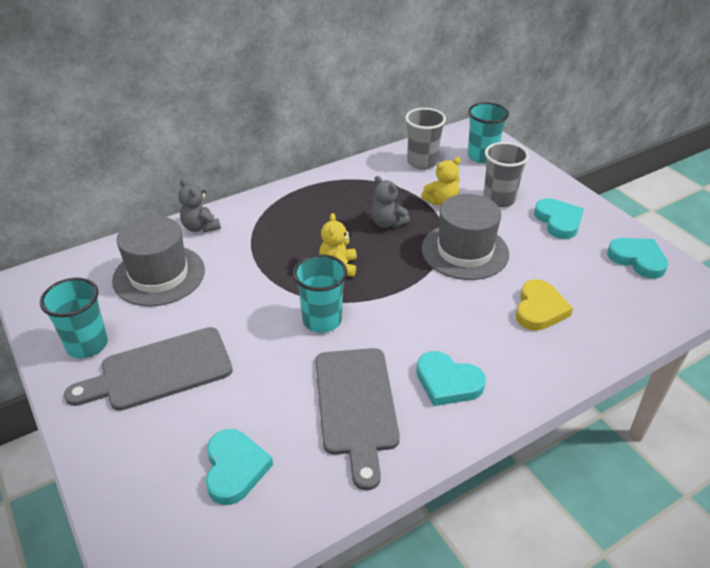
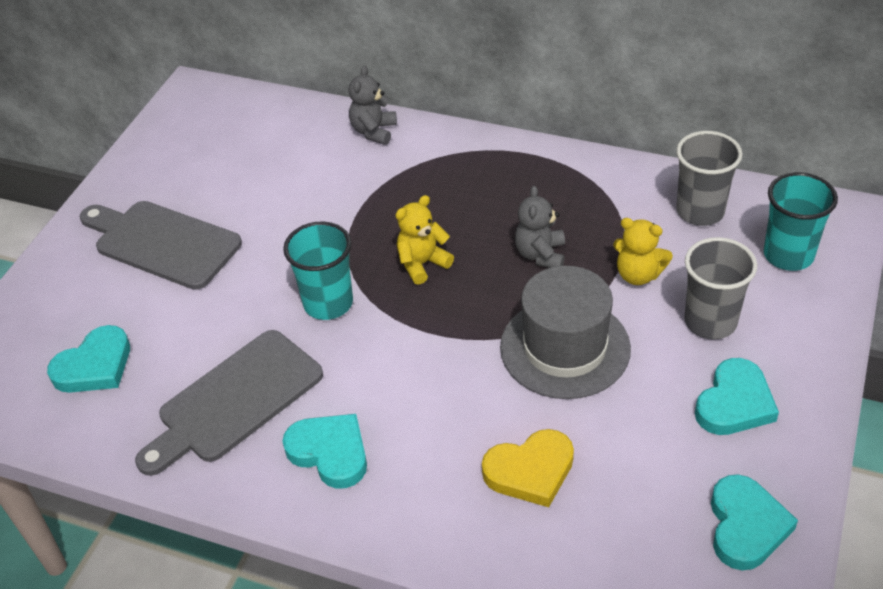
camera: 55 degrees right, 5 degrees up
turquoise cup [40,278,108,359] -> none
grey hat [112,216,205,306] -> none
turquoise heart [416,351,486,406] -> turquoise heart turned 135 degrees clockwise [282,414,367,488]

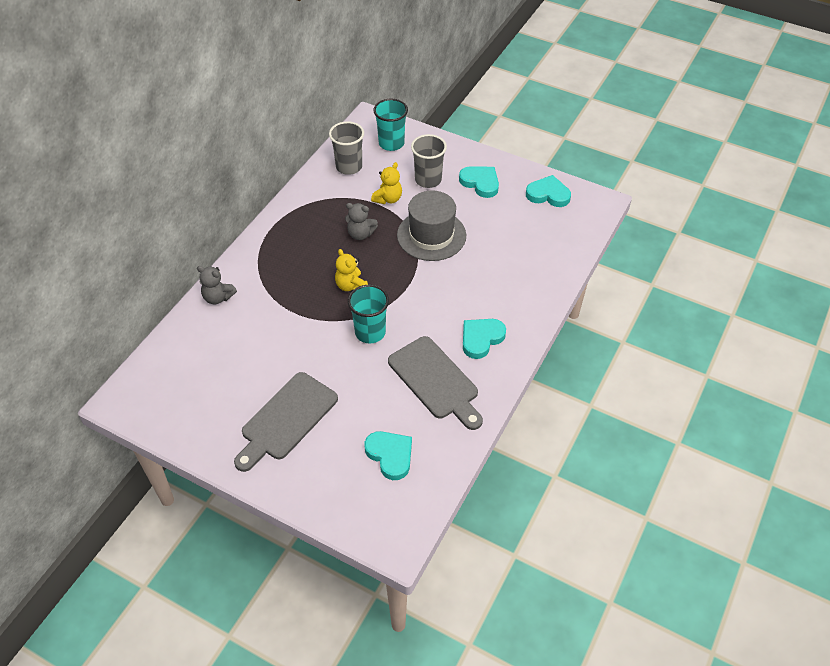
camera: 85 degrees left, 5 degrees up
yellow heart [482,429,574,507] -> none

